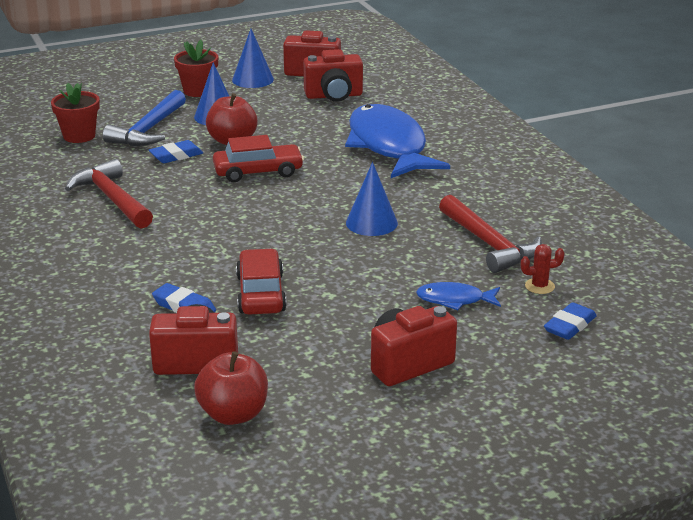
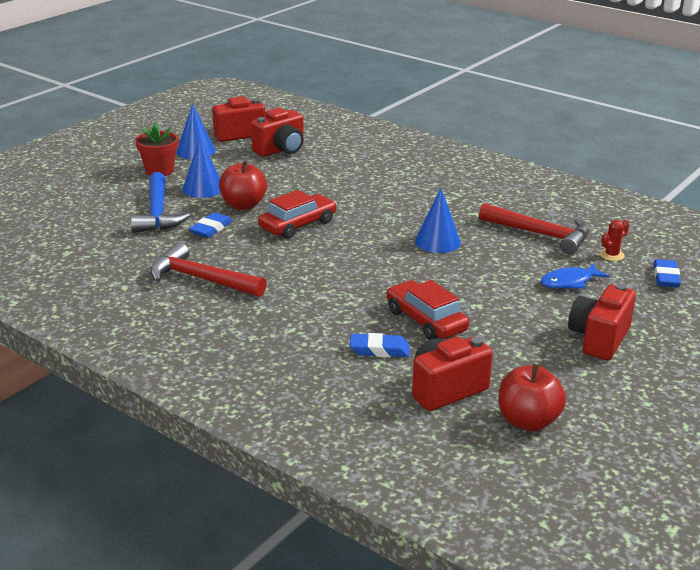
camera: 30 degrees left, 0 degrees up
red flower pot [51,83,100,143] -> none
blue fish [345,104,450,178] -> none

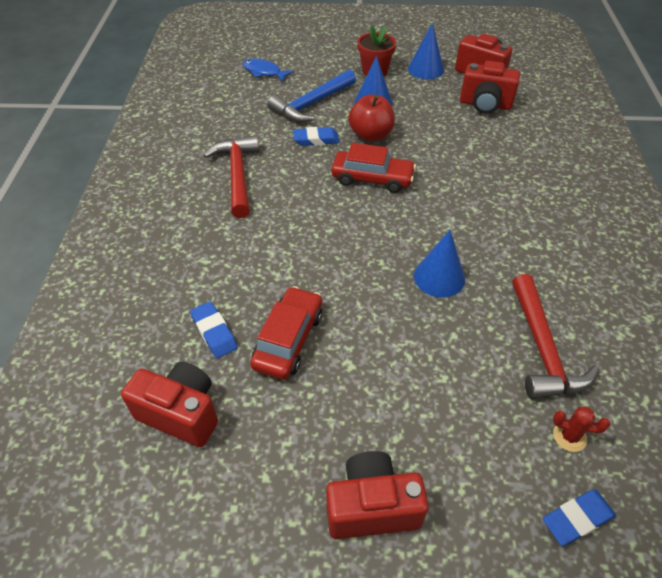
camera: 55 degrees right, 20 degrees up
red apple [499,364,566,431] -> none
blue fish [541,263,610,289] -> blue fish moved to [243,58,294,82]

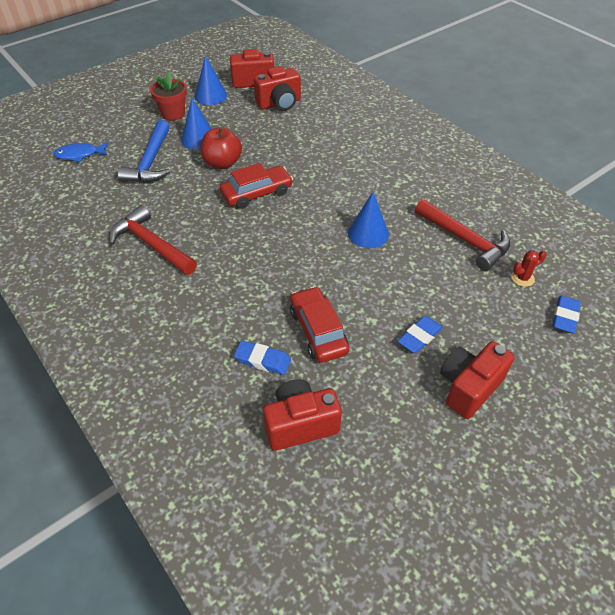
camera: 40 degrees left, 0 degrees up
blue eraser [293,127,339,146] -> blue eraser moved to [398,316,443,353]

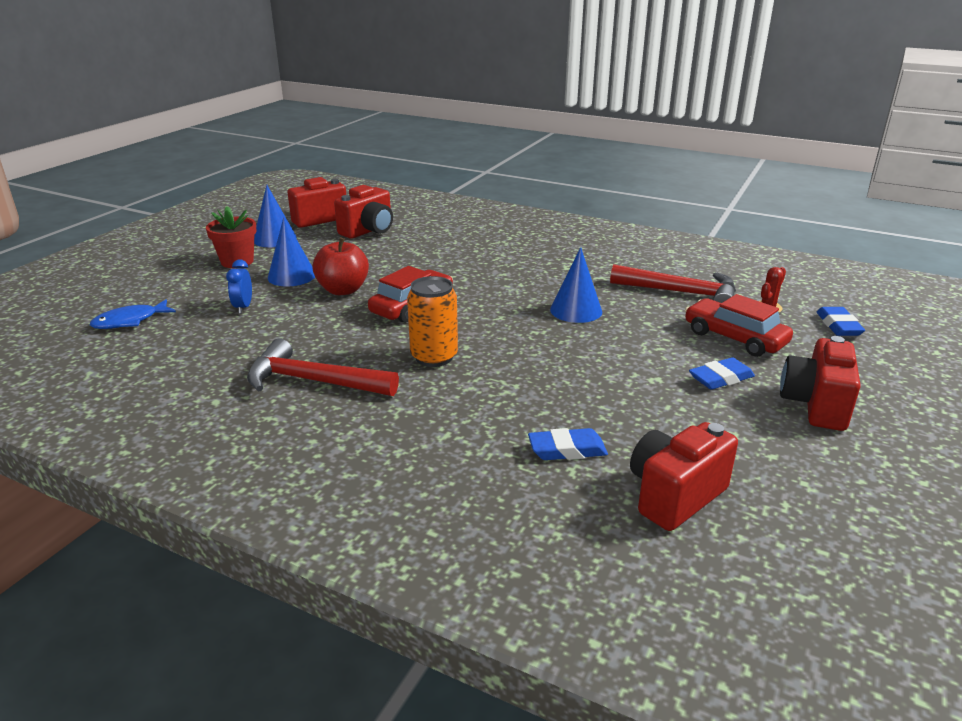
camera: 25 degrees left, 20 degrees down
blue hammer [118,120,170,183] -> blue clock [226,259,252,314]
red car [290,286,349,363] -> red car moved to [685,294,793,357]
blue eraser [398,316,443,353] -> blue eraser turned 45 degrees clockwise [689,357,755,390]
none -> orange can [407,276,458,367]

